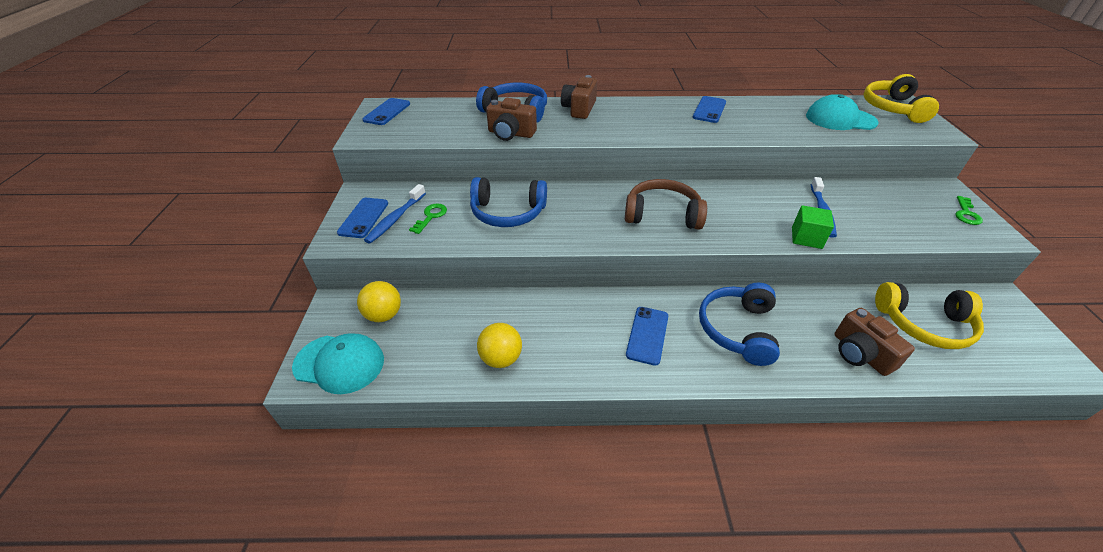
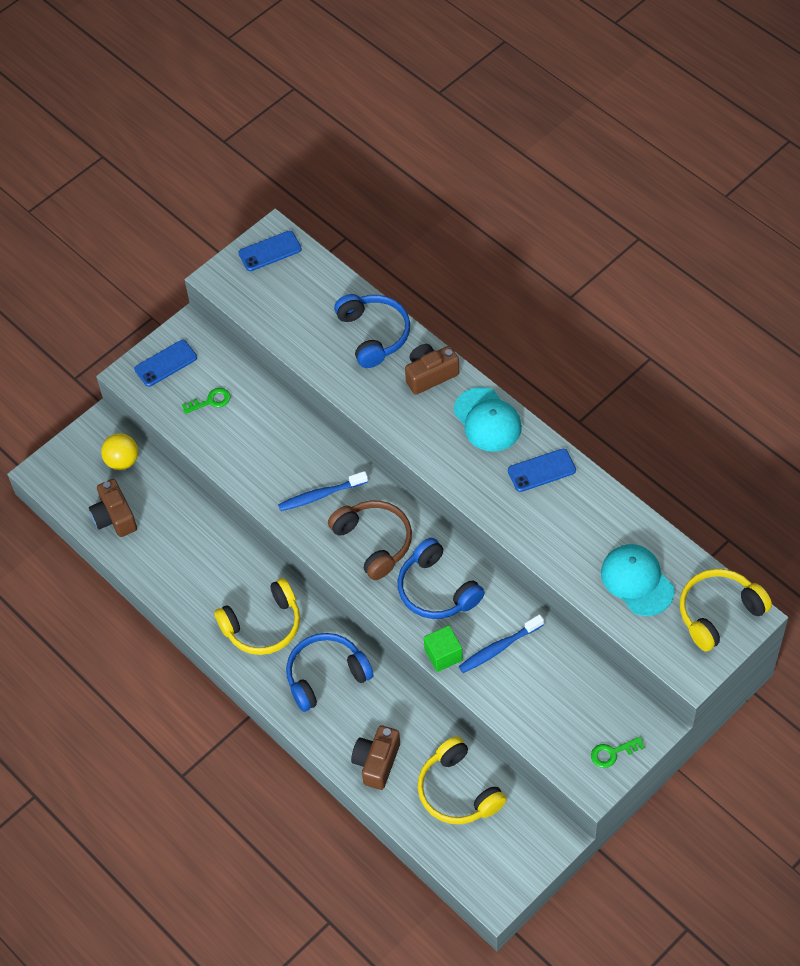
camera: 50 degrees right, 15 degrees up
turquoise cap [292,333,384,394] -> turquoise cap moved to [454,387,522,452]
blue toothbrush [364,184,426,244] -> blue toothbrush moved to [278,471,368,511]
blue headphones [470,177,547,227] -> blue headphones moved to [398,538,485,619]
yellow ball [477,323,522,368] -> none
brown camera [486,98,537,141] -> brown camera moved to [89,479,137,537]
blue phone [626,307,668,366] -> yellow headphones [214,578,300,655]

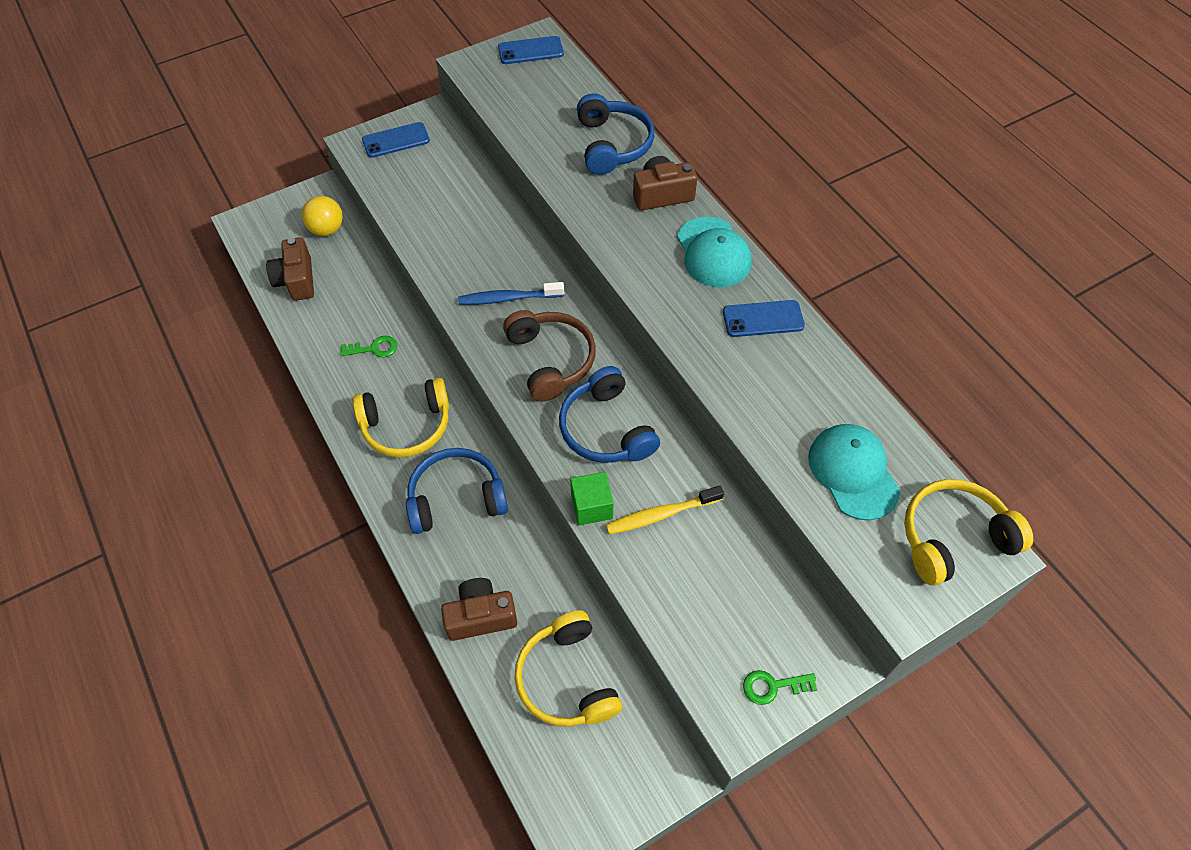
camera: 10 degrees right, 0 degrees up
green key [182,388,231,414] -> green key moved to [340,336,397,357]
brown camera [351,725,400,790] -> brown camera turned 45 degrees clockwise [441,578,517,641]
blue toothbrush [458,614,544,673] -> yellow toothbrush [606,486,724,534]

